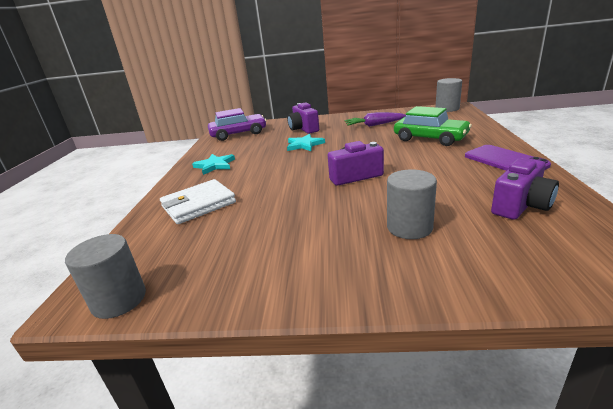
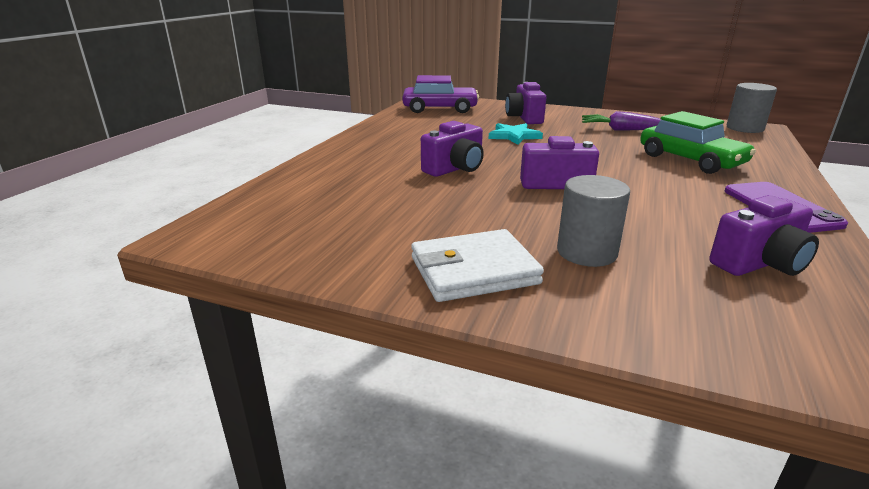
camera: 15 degrees right, 0 degrees up
grey cylinder [65,234,146,319] -> none
white wallet [160,179,236,224] -> white wallet moved to [411,229,544,302]
turquoise star [192,154,235,175] -> none
none -> purple camera [421,121,484,177]

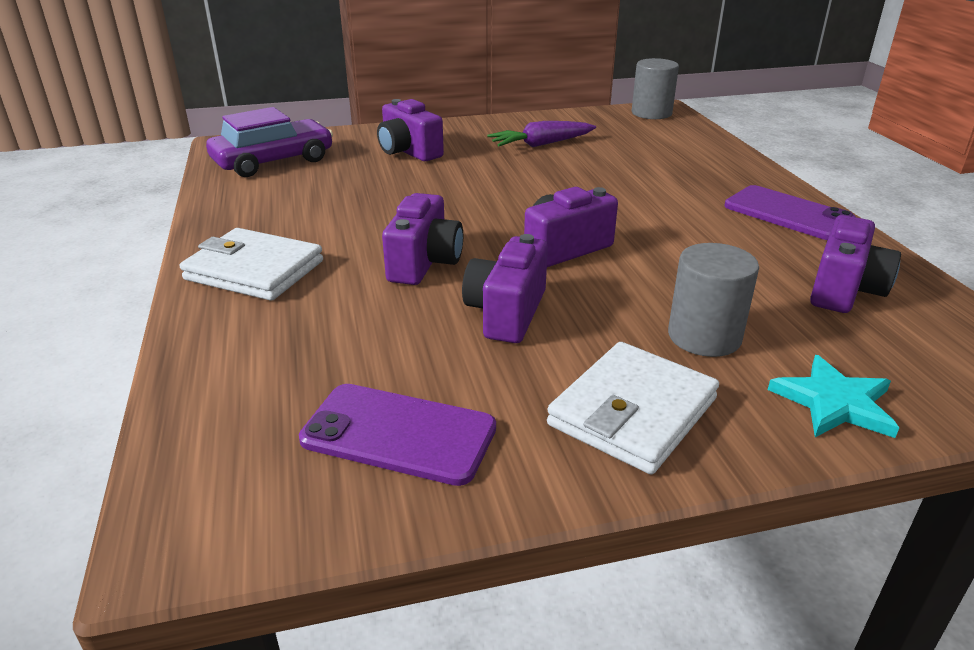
camera: 35 degrees left, 5 degrees up
turquoise star [489,123,543,145] -> turquoise star moved to [768,355,899,438]
green car [640,111,756,174] -> none
none -> white wallet [180,228,323,301]
none -> purple phone [299,384,496,486]
none -> purple camera [462,234,548,343]

